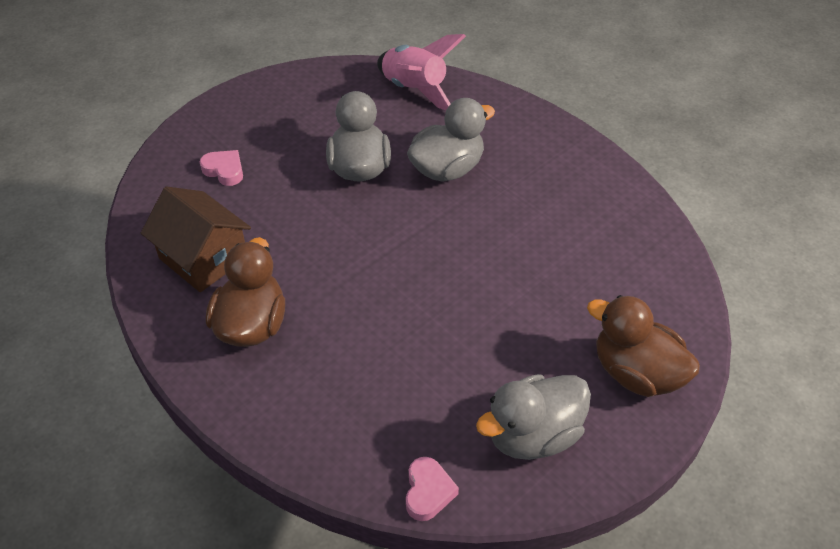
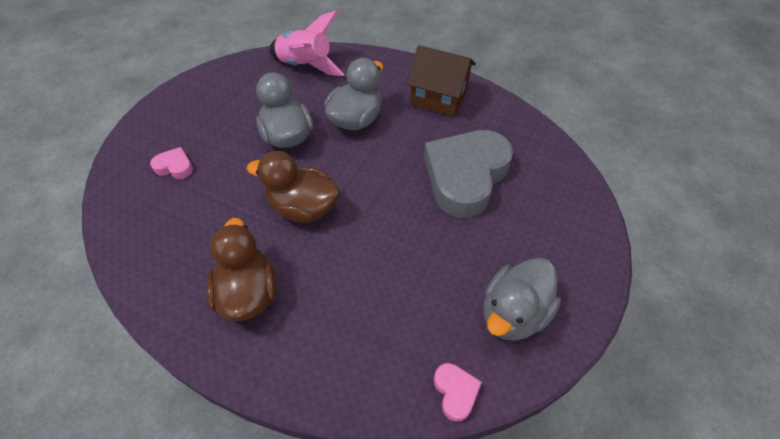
camera: 20 degrees left, 5 degrees up
brown house [141,186,251,292] -> brown house moved to [407,45,476,117]
brown duck [587,295,700,397] -> brown duck moved to [247,151,340,223]
none -> grey heart [424,130,513,218]

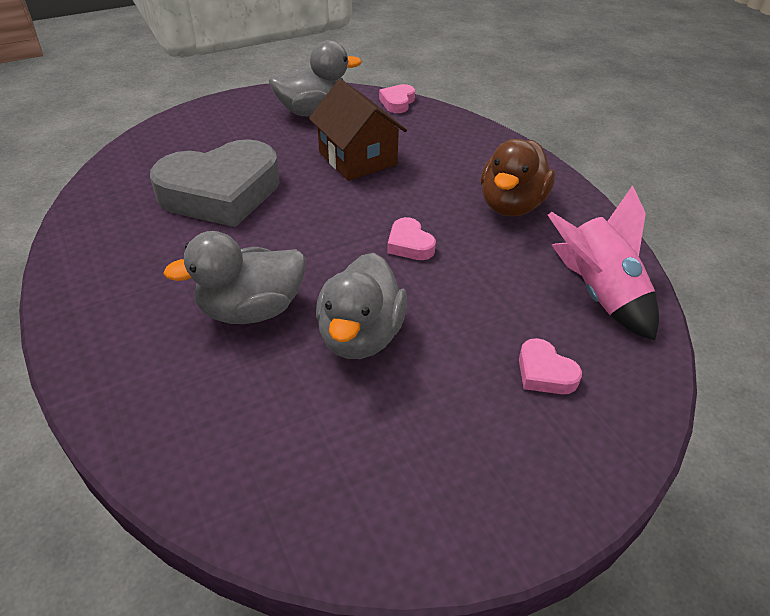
camera: 145 degrees left, 10 degrees down
brown duck [247,151,340,223] -> pink heart [387,217,436,260]
pink rocket [269,11,344,76] -> pink rocket moved to [548,185,659,340]
brown house [407,45,476,117] -> brown house moved to [309,79,407,181]

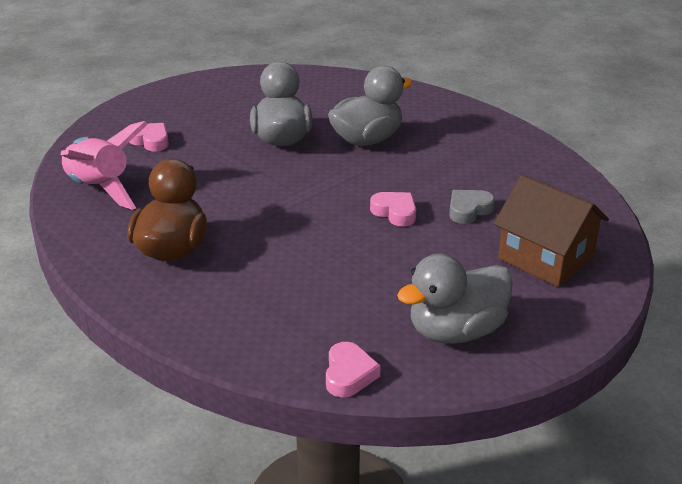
camera: 165 degrees right, 10 degrees down
grey heart [150,139,280,227] -> grey heart [449,190,495,224], size x0.41
brown house [309,79,407,181] -> brown house moved to [494,174,609,287]
pink heart [387,217,436,260] -> pink heart moved to [370,192,416,227]

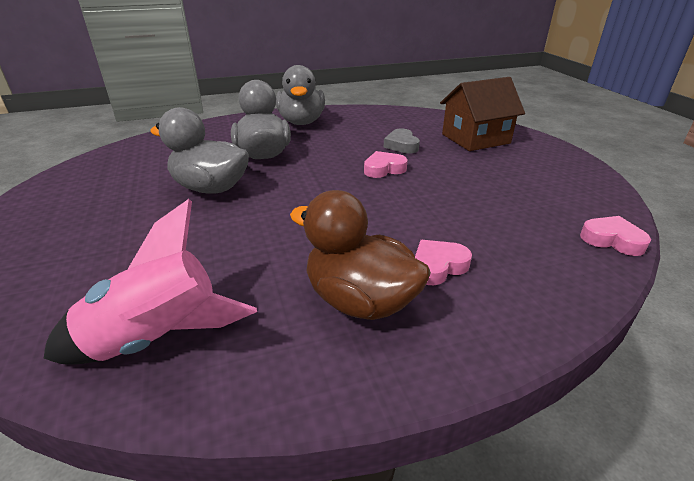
camera: 65 degrees left, 0 degrees up
pink heart [129,123,169,151] -> pink heart moved to [415,240,472,285]
grey duck [397,253,513,344] -> grey duck moved to [276,65,325,125]

